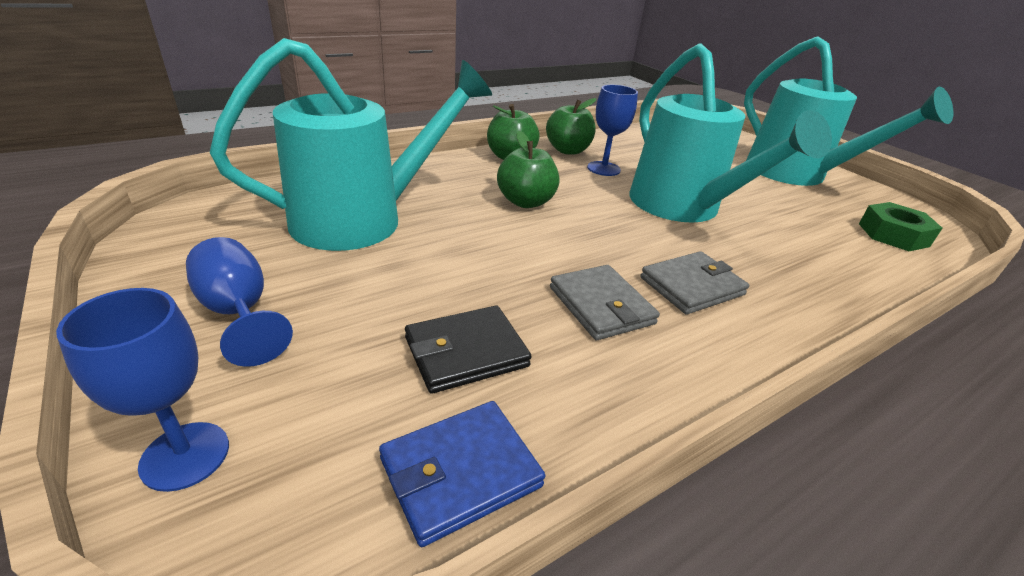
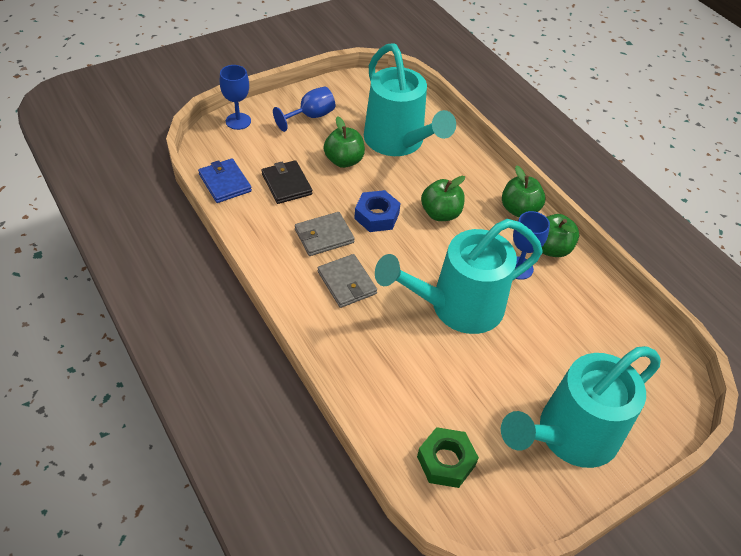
camera: 90 degrees right, 15 degrees up
none -> green apple [324,116,365,168]
none -> blue nut [354,190,401,232]

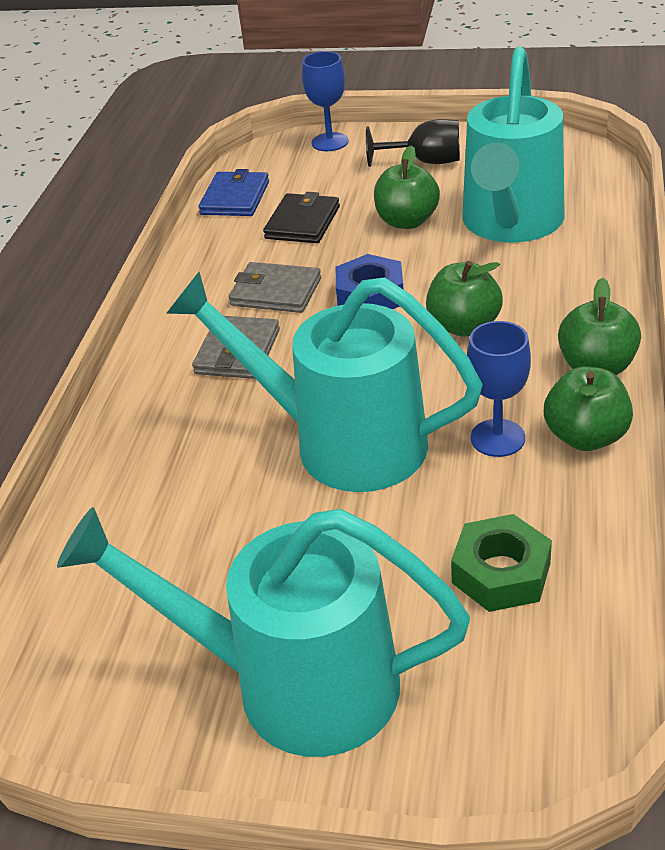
camera: 50 degrees right, 10 degrees down
blue goblet [273,86,335,132] -> black goblet [366,119,460,167]
green nut [417,427,479,488] -> green nut moved to [451,514,552,612]

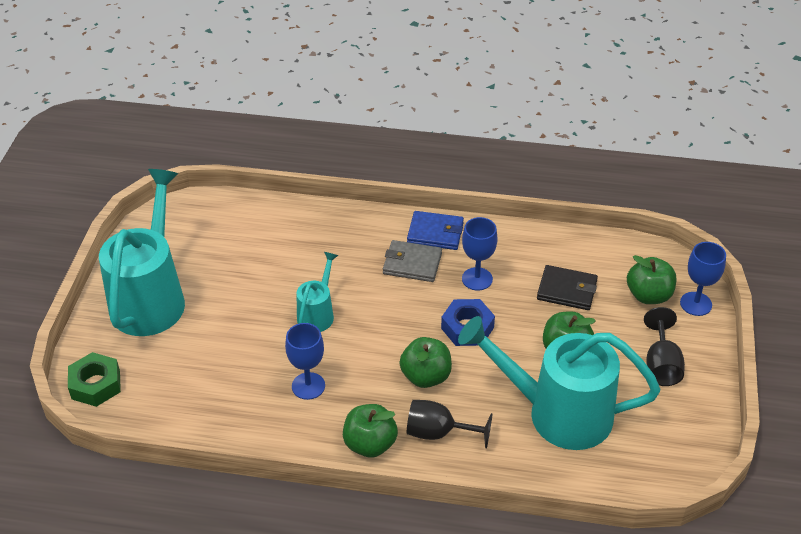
camera: 85 degrees right, 5 degrees up
turquoise watering can [166,272,483,492] -> turquoise watering can [297,252,338,332], size x0.49
blue wallet [198,169,269,216] -> blue wallet moved to [407,211,464,250]
grey wallet [229,262,321,313] -> blue goblet [462,217,497,291]
green nut [451,514,552,612] -> green nut moved to [68,352,121,407]
green apple [544,367,633,451] -> green apple moved to [627,255,676,304]
none -> black goblet [407,400,493,448]

